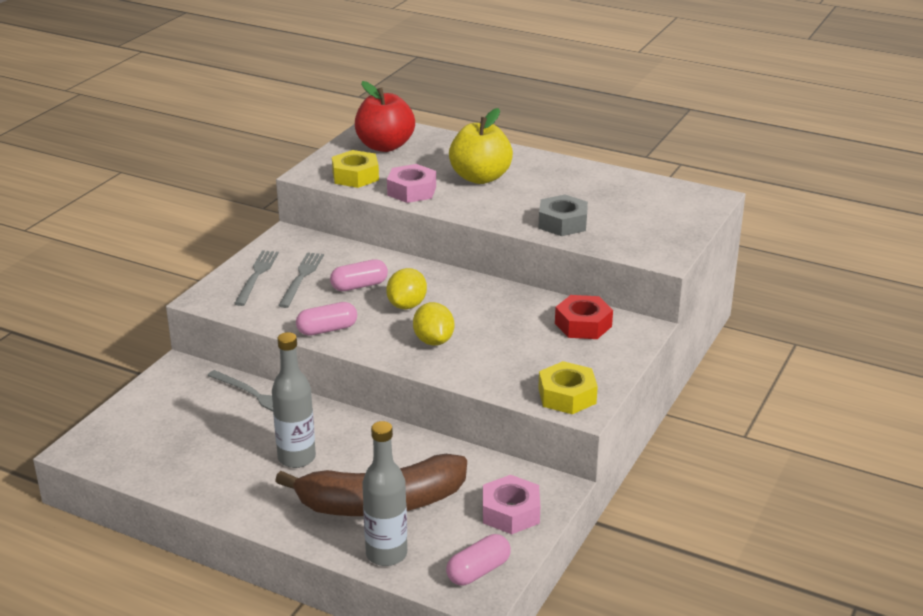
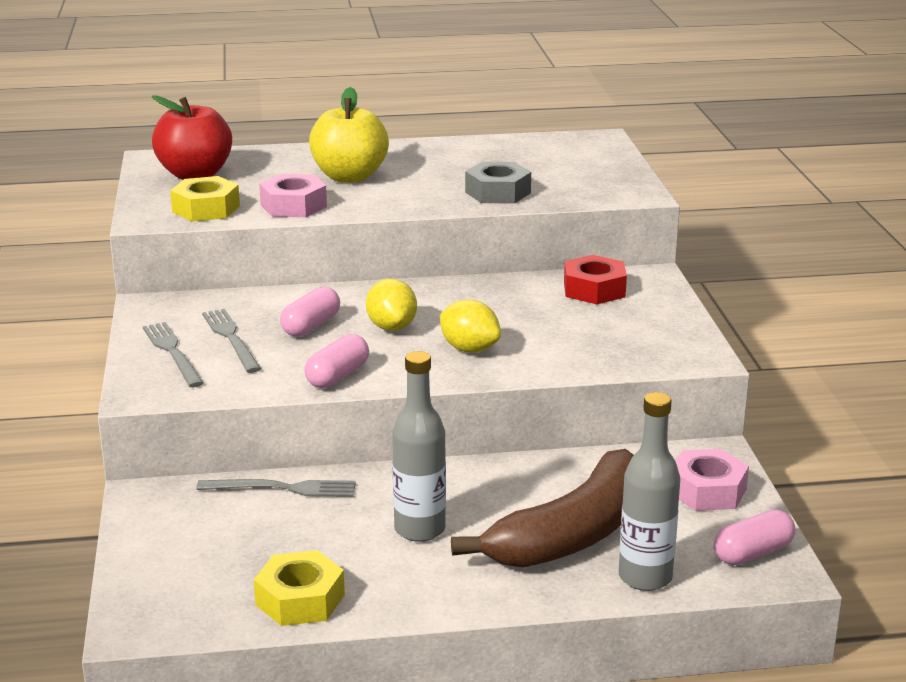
camera: 35 degrees left, 5 degrees down
pink capsule [446,534,511,586] -> pink capsule turned 45 degrees clockwise [714,510,795,565]
yellow nut [538,361,598,414] -> yellow nut moved to [254,550,345,626]

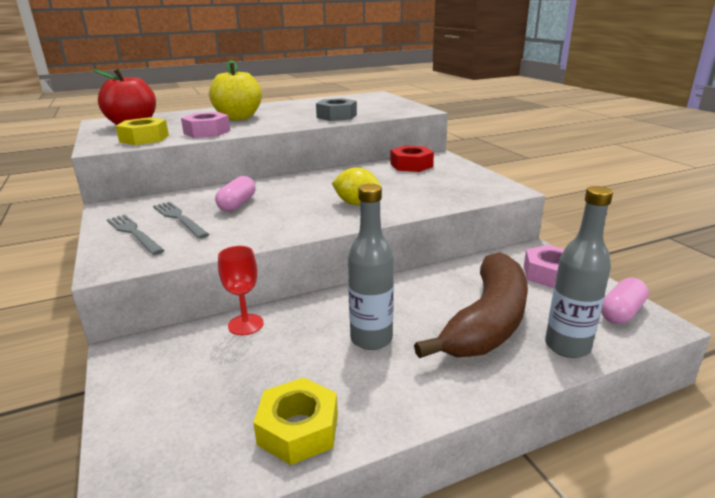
camera: 15 degrees left, 0 degrees up
grey fork [196,479,356,497] -> red goblet [218,246,264,335]
pink capsule [304,334,369,388] -> none
yellow lemon [366,278,417,331] -> none

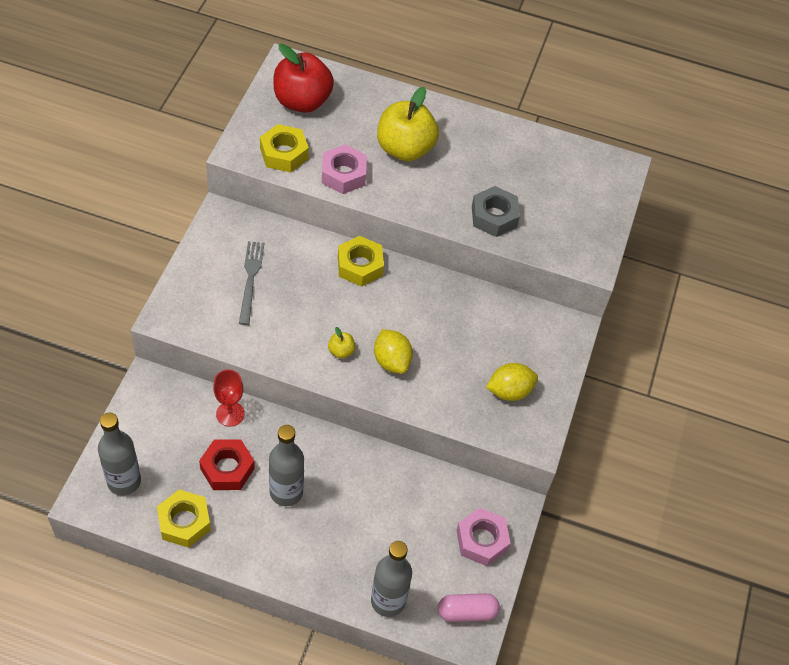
camera: 35 degrees right, 30 degrees up
grey fork [107,215,165,255] -> none
pink capsule [215,176,256,211] -> none
red nut [390,146,434,172] -> red nut moved to [199,439,255,490]
brown banana [414,252,528,358] -> none
none -> grey bottle [98,413,141,496]
none -> yellow apple [328,327,355,359]
none -> yellow nut [338,236,384,287]
none -> yellow lemon [486,363,538,401]

